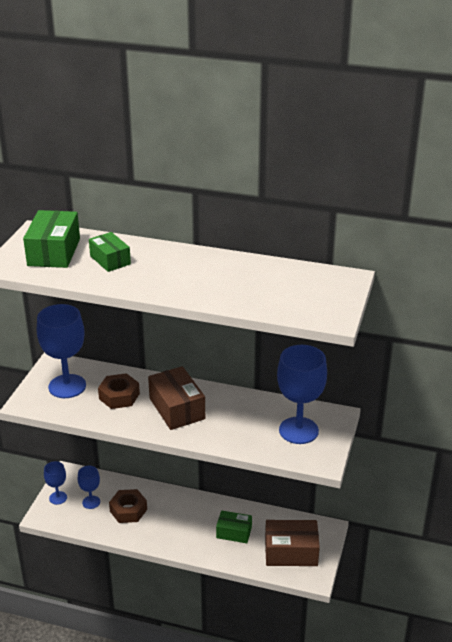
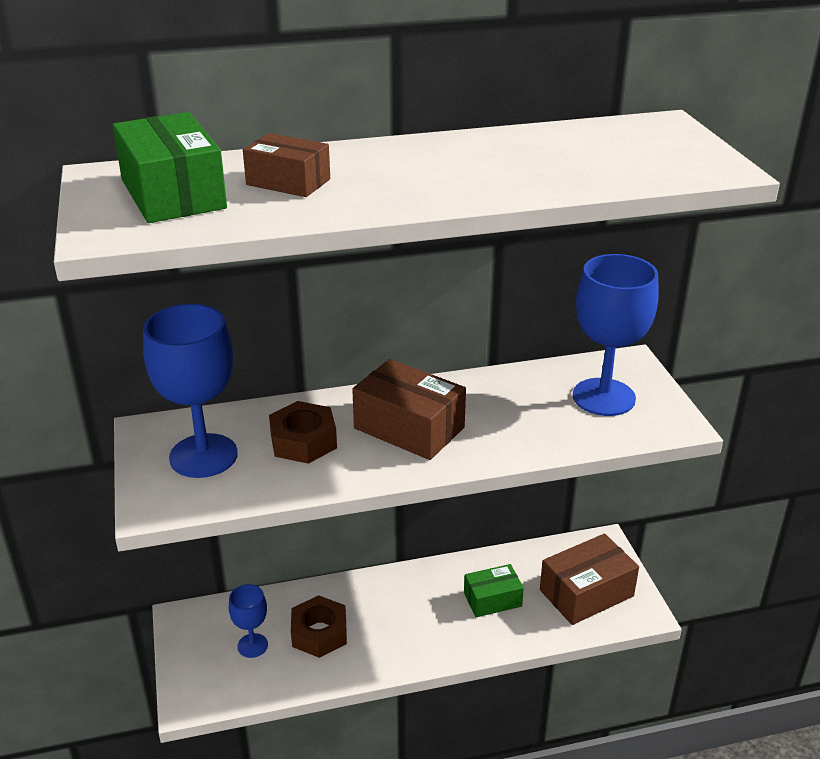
camera: 30 degrees left, 0 degrees up
blue goblet [44,461,67,505] -> none
green box [89,232,131,272] -> brown box [243,133,330,197]

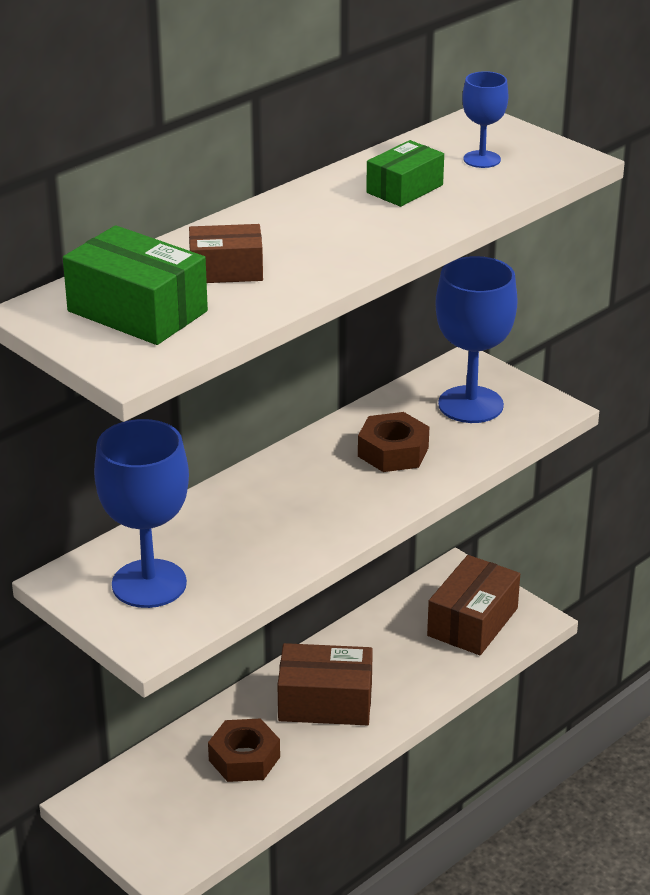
camera: 30 degrees left, 0 degrees up
blue goblet [229,584,268,658] -> blue goblet moved to [462,71,509,168]
brown nut [269,401,337,464] -> brown nut moved to [358,412,429,472]
brown box [352,359,466,460] -> brown box moved to [277,643,373,725]
green box [464,564,524,617] -> green box moved to [366,140,444,207]

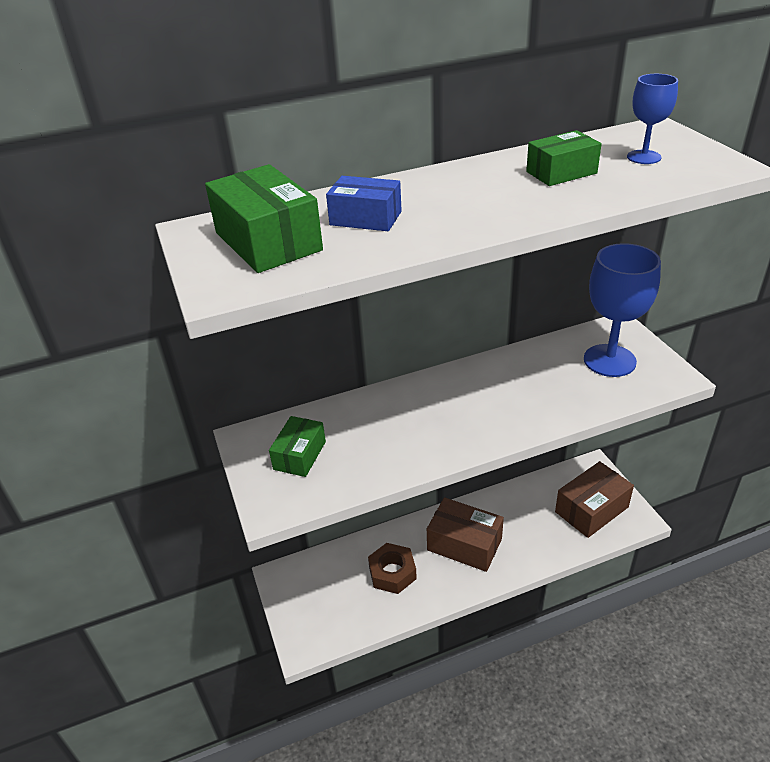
camera: 25 degrees right, 5 degrees up
blue goblet [94,419,189,608] -> green box [269,416,326,477]
brown box [189,224,263,283] -> blue box [326,176,402,231]
brown nut [358,412,429,472] -> none

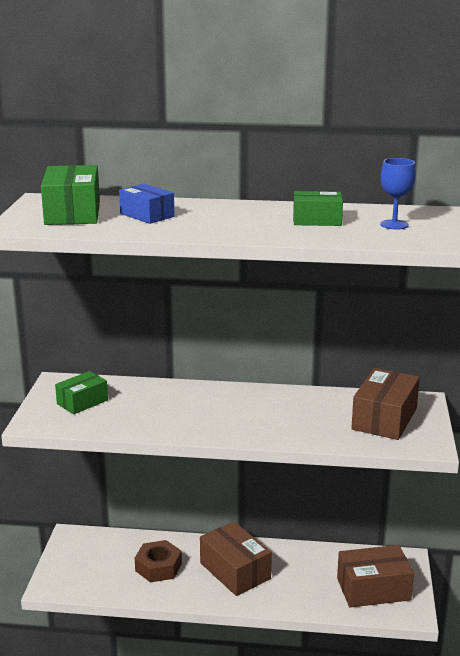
camera: 25 degrees right, 15 degrees down
blue goblet [584,243,661,377] -> brown box [351,368,420,440]

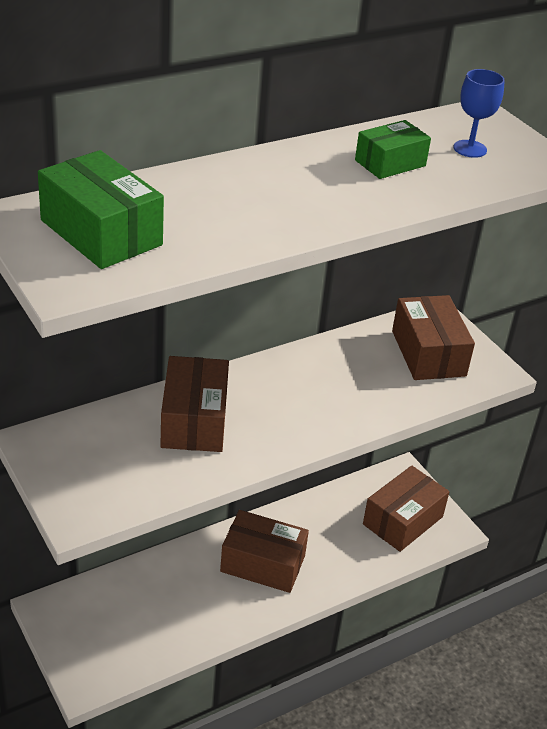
camera: 40 degrees left, 15 degrees up
green box [55,371,108,414] -> none
blue box [119,184,174,224] -> none
brown nut [135,540,182,583] -> none
none -> brown box [160,356,229,452]

